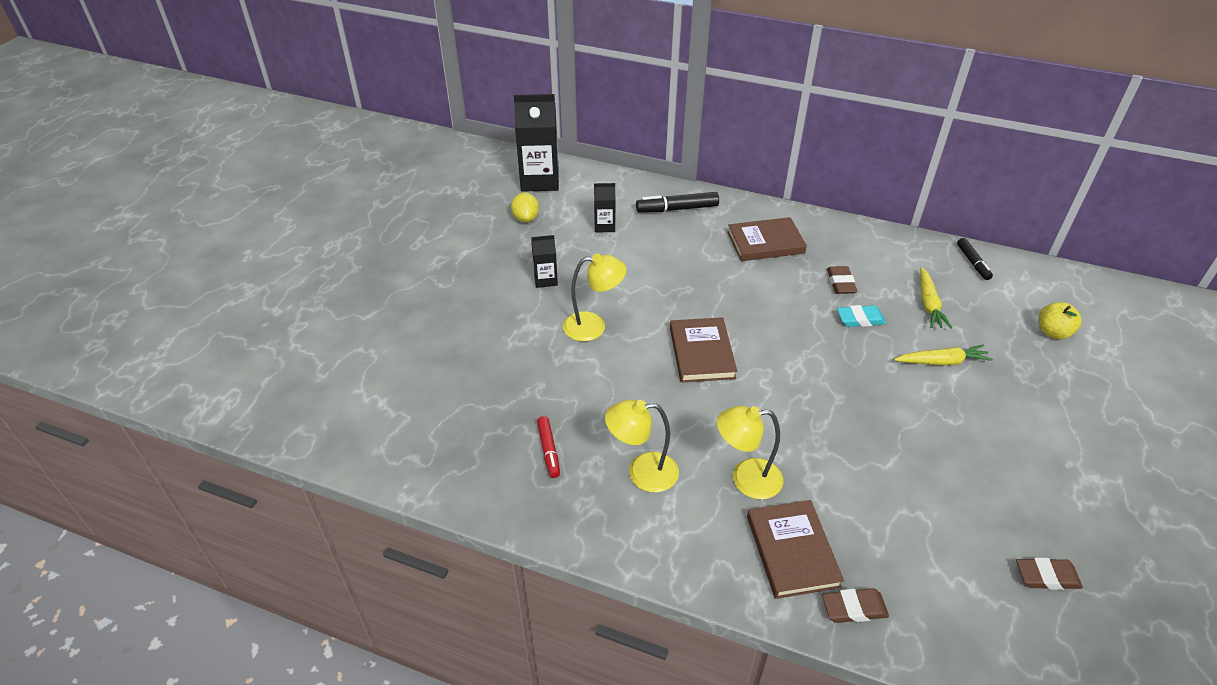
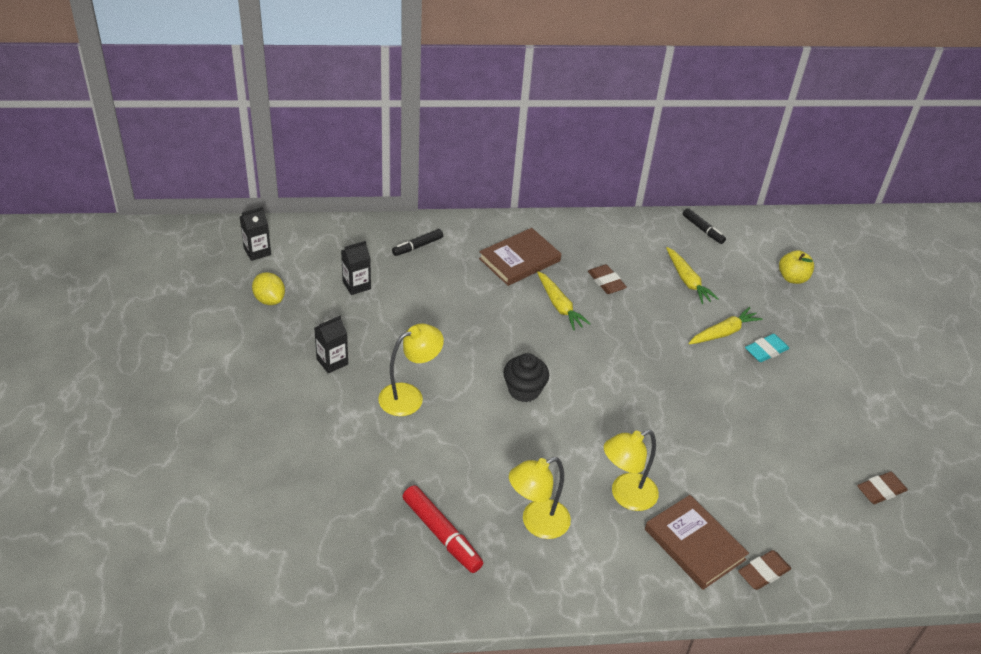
camera: 30 degrees left, 0 degrees up
black carton [514,94,559,192] -> black carton [240,207,271,261], size x0.51
red marker [537,416,560,478] -> red marker [402,485,483,573], size x1.55
black marker [636,192,719,213] -> black marker [392,229,443,256], size x0.64
brown book [670,317,737,383] -> black cupcake [503,353,549,402]
turquoise eraser [837,305,886,327] -> turquoise eraser moved to [745,334,789,362]
none -> yellow carrot [537,271,591,330]

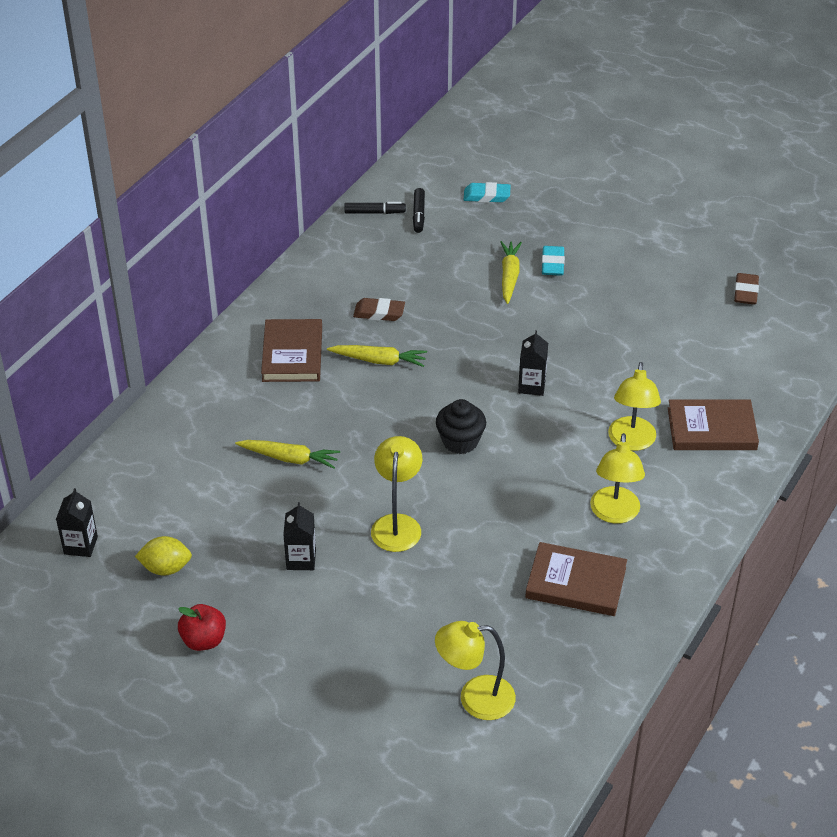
camera: 50 degrees left, 0 degrees up
black carton [341,241,371,295] -> black carton moved to [518,330,548,396]
black marker [392,229,443,256] -> black marker moved to [413,188,425,233]
red marker [402,485,483,573] -> brown book [525,542,627,616]
yellow carrot [666,247,719,304] -> yellow carrot moved to [235,440,340,469]
brown eraser [738,550,791,590] -> none
yellow apple [779,250,814,284] -> turquoise eraser [464,182,511,203]
none -> red apple [178,604,226,651]
none -> yellow lamp [435,621,516,720]

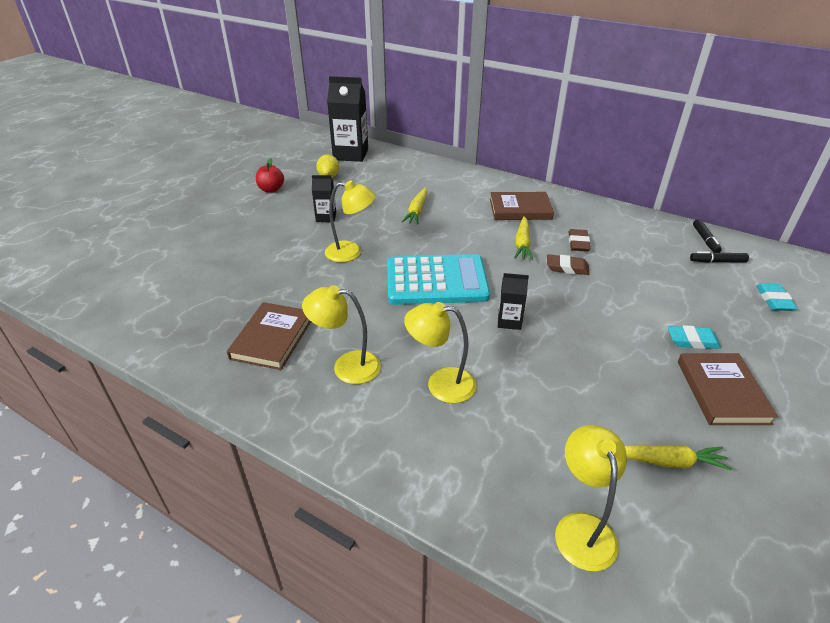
camera: 90 degrees right, 5 degrees down
black carton [56,488,98,557] -> black carton [327,76,368,162], size x1.96
yellow lamp [435,621,516,720] -> yellow lamp moved to [555,425,627,571]
black cupcake [436,399,486,454] -> turquoise calculator [387,254,490,305]
yellow carrot [500,241,522,304] -> yellow carrot moved to [624,445,732,470]
brown book [668,399,759,450] -> brown book moved to [678,353,778,425]
brown eraser [734,273,759,305] -> brown eraser moved to [547,254,589,275]

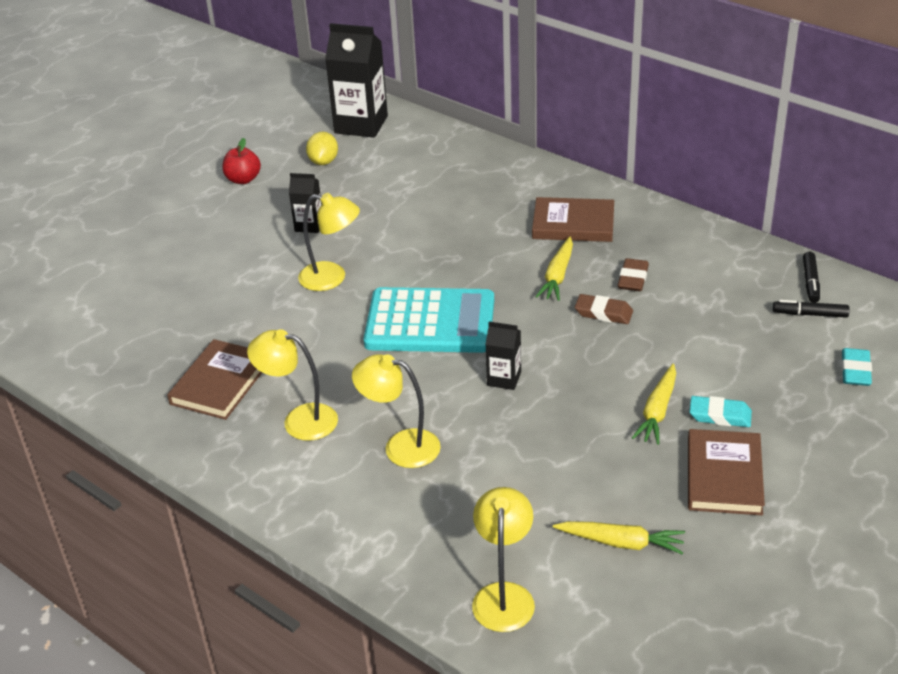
camera: 10 degrees right, 0 degrees up
yellow carrot [402,187,427,224] -> yellow carrot moved to [632,364,676,445]

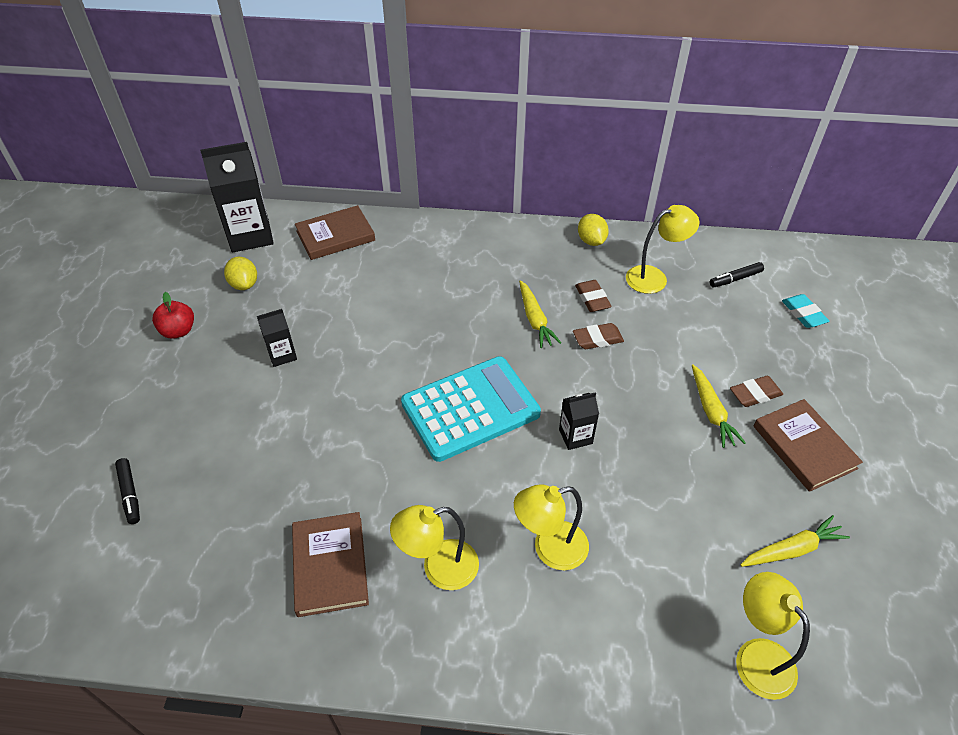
camera: 35 degrees left, 10 degrees up
yellow lamp [298,193,360,291] -> yellow lamp moved to [626,205,699,294]
brown book [532,197,614,242] -> brown book moved to [295,205,375,260]
turquoise eraser [689,396,752,427] -> brown eraser [730,376,783,407]
black marker [803,252,820,303] -> black marker moved to [115,458,140,524]
none -> yellow lemon [578,214,609,246]

